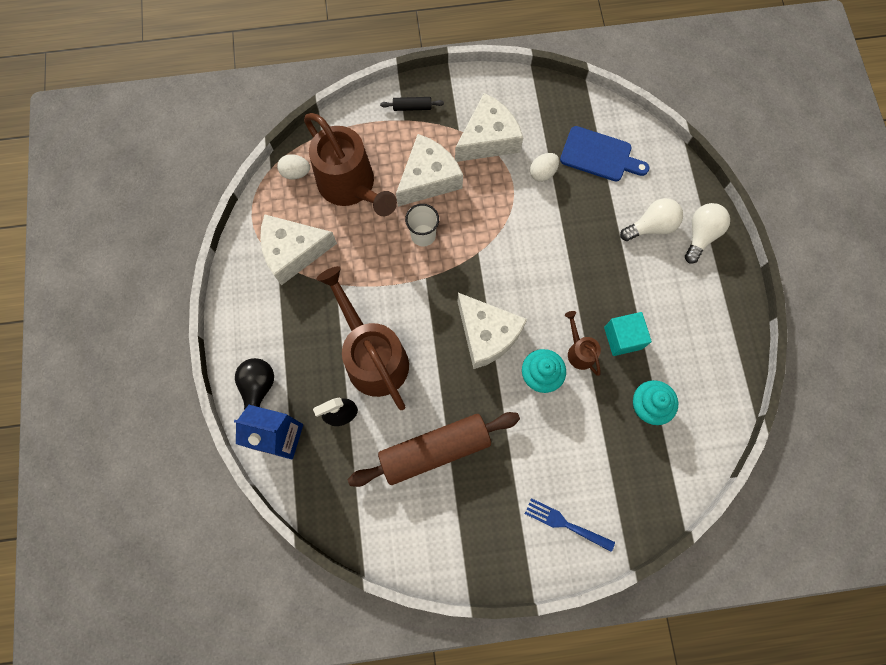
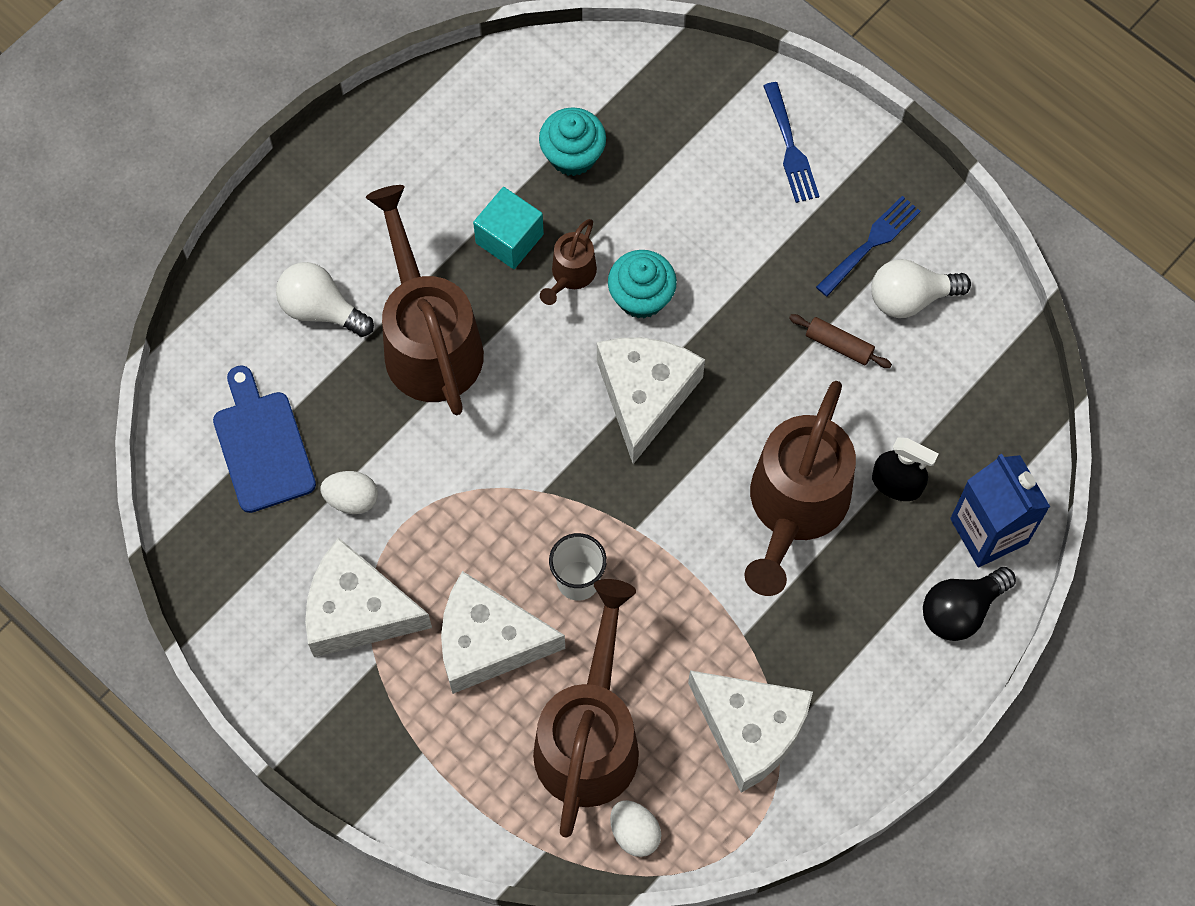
camera: 130 degrees left, 5 degrees down
brown rolling pin [348,412,520,487] -> brown rolling pin [789,314,892,368], size x0.41
black rolling pin [380,97,444,111] -> none
white light bulb [685,203,730,264] -> white light bulb moved to [871,259,971,318]
none -> brown watering can [366,185,484,415]
none -> blue fork [816,196,921,296]

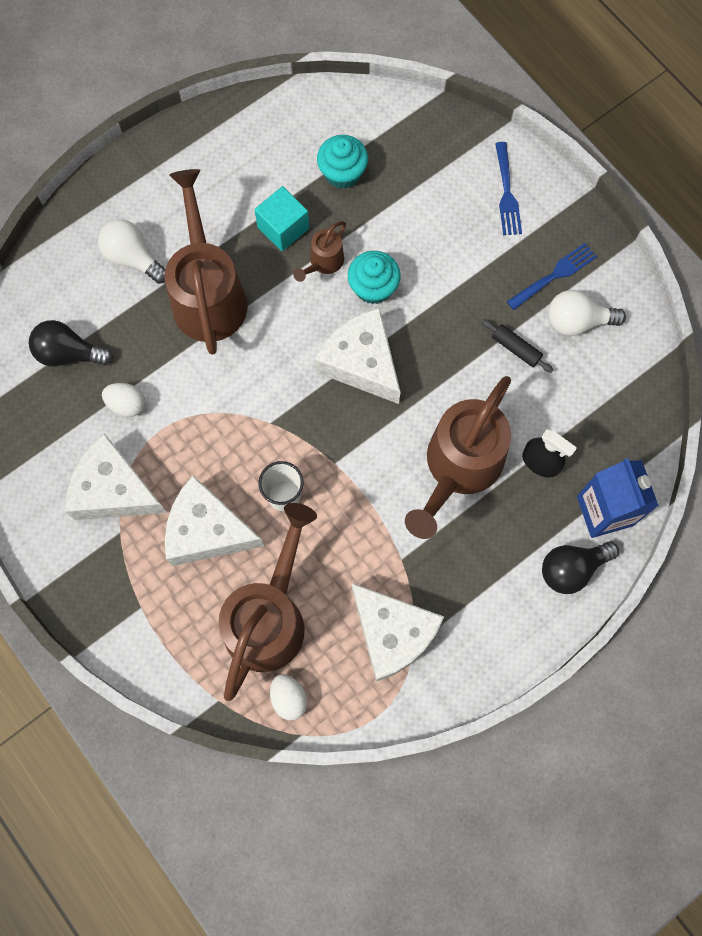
camera: 10 degrees right, 5 degrees up
blue cutting board [213,365,316,513] -> black light bulb [29,320,113,366]
white cheese [597,337,705,464] -> white cheese turned 60 degrees counterclockwise [315,308,400,404]
brown rolling pin [789,314,892,368] -> black rolling pin [482,319,553,373]

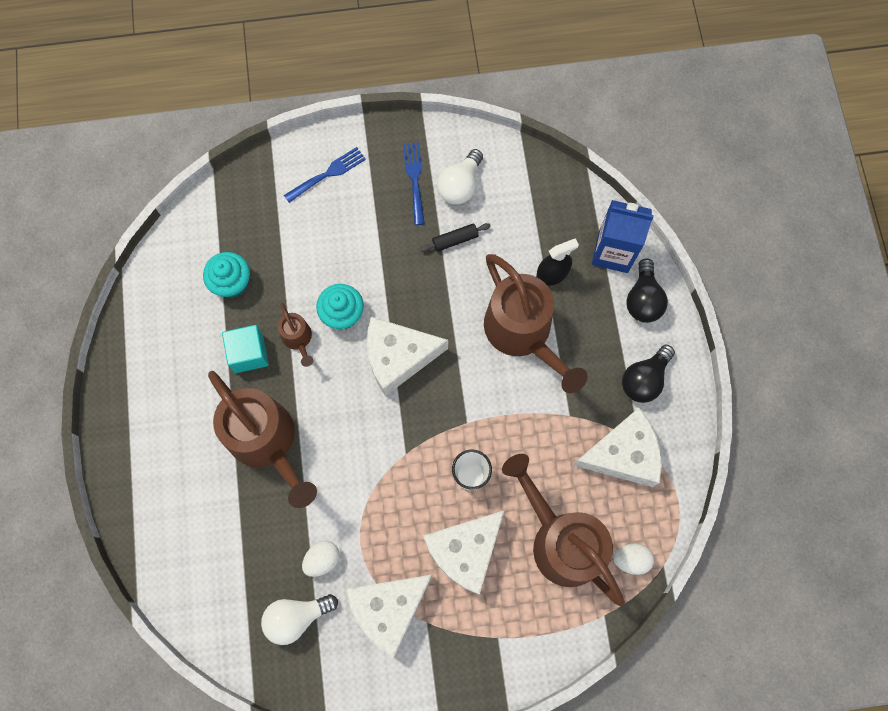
camera: 60 degrees left, 0 degrees up
black light bulb [29,320,113,366] -> black light bulb moved to [622,345,675,403]
white light bulb [98,219,166,284] -> white light bulb moved to [261,594,338,645]
brown watering can [165,169,247,354] -> brown watering can turned 150 degrees counterclockwise [208,371,317,508]
blue fork [495,142,522,235] -> blue fork turned 60 degrees counterclockwise [284,147,366,203]

